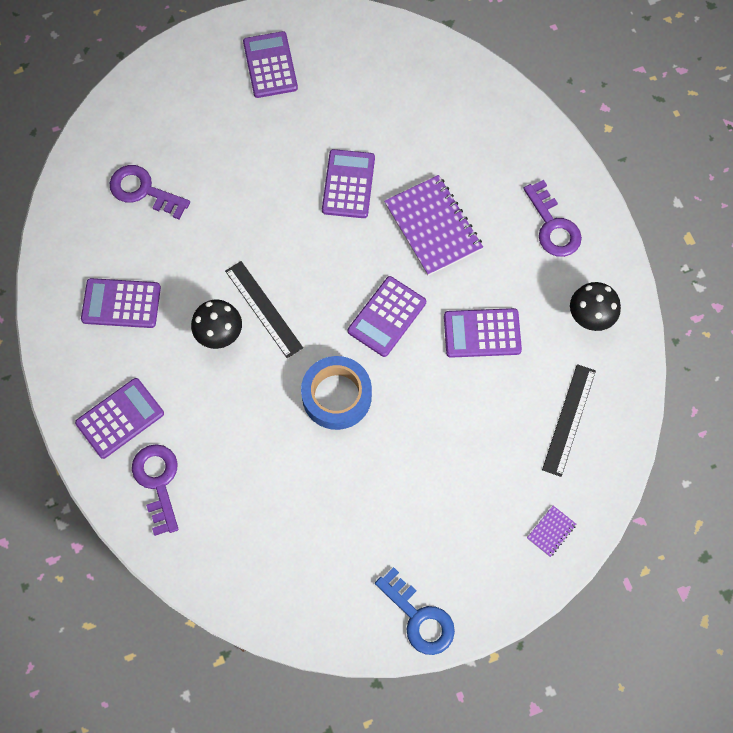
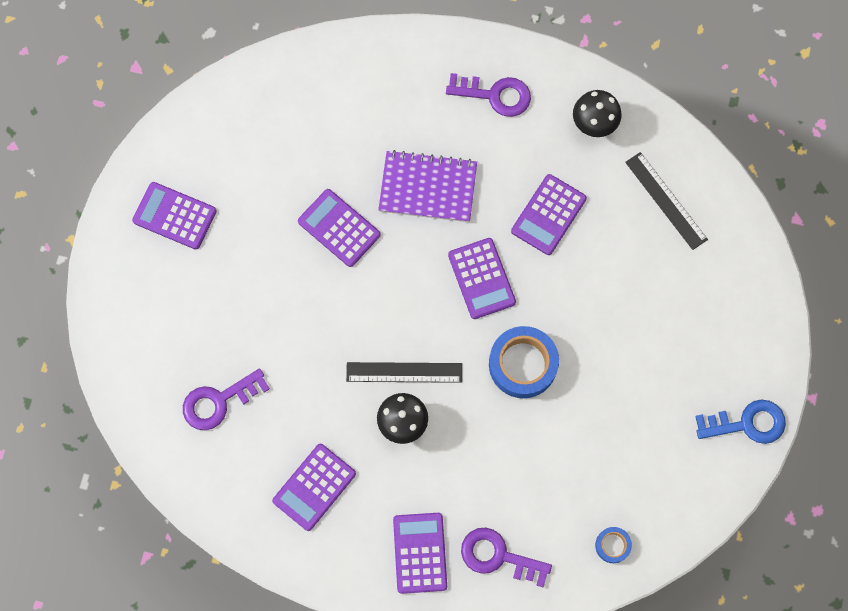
camera: 55 degrees left, 5 degrees up
purple notebook [527,506,577,557] -> none
none -> blue tape [595,527,632,563]

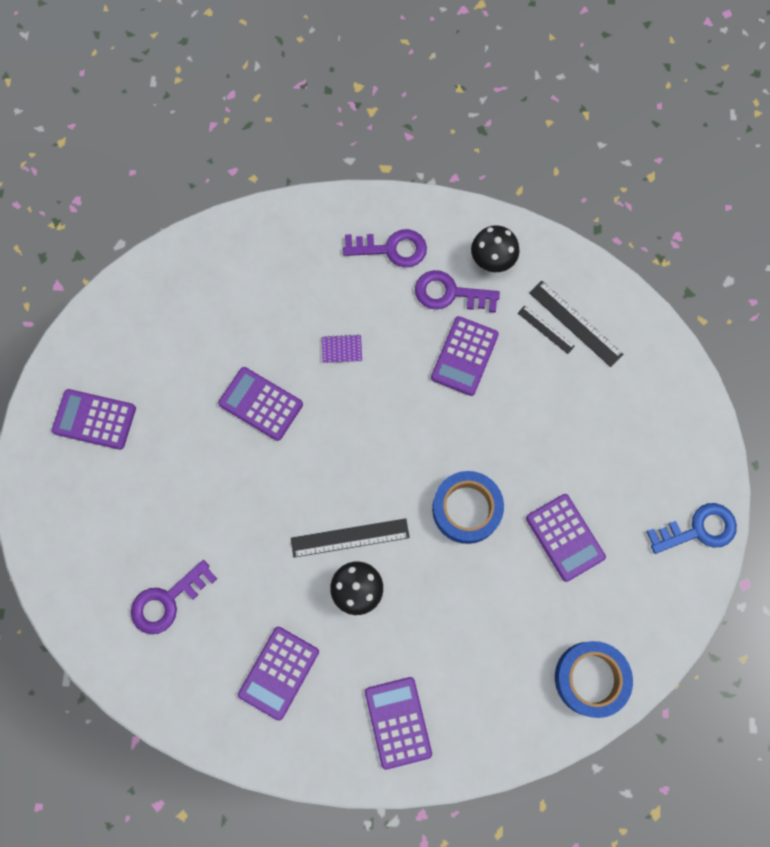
camera: 10 degrees left, 0 degrees up
purple notebook [378,150,477,222] -> purple notebook [322,334,362,363], size x0.43
purple calculator [448,238,516,319] -> purple calculator moved to [526,494,606,582]
purple key [461,528,552,588] -> purple key moved to [415,270,500,313]
blue tape [595,527,632,563] -> blue tape [555,641,633,718], size x2.02
none -> black ruler [518,306,575,354]

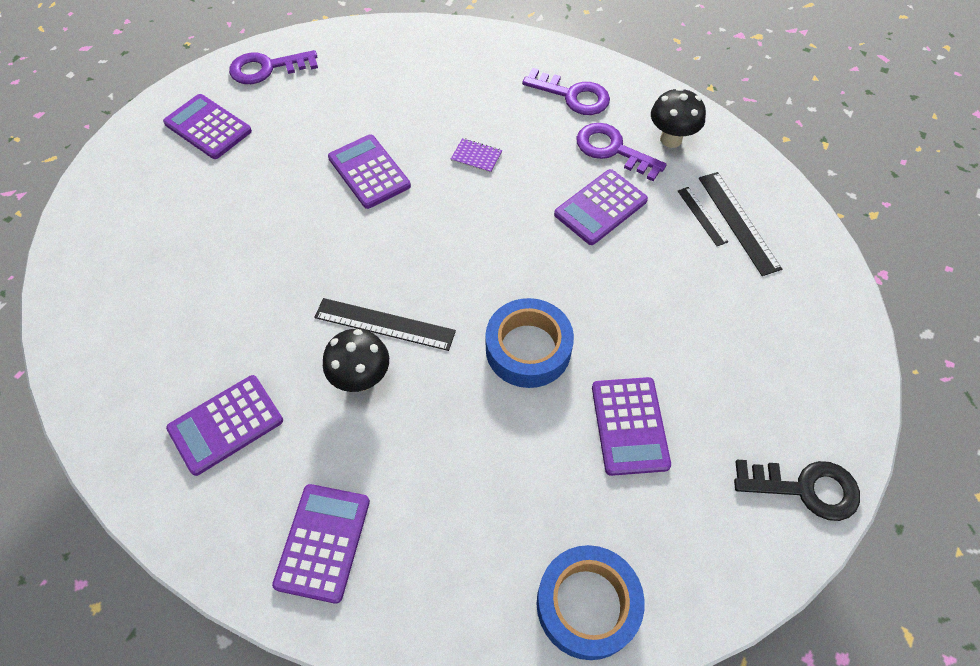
camera: 25 degrees right, 15 degrees down
purple key [131,560,217,634] -> purple key moved to [229,50,318,84]
blue key [647,503,737,554] -> black key [734,460,860,521]

